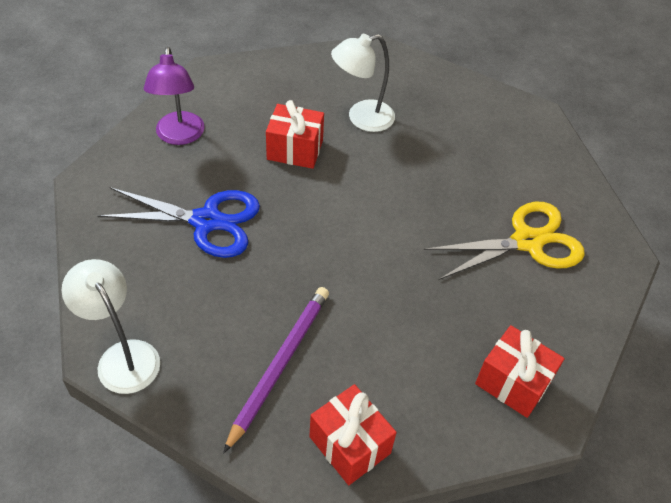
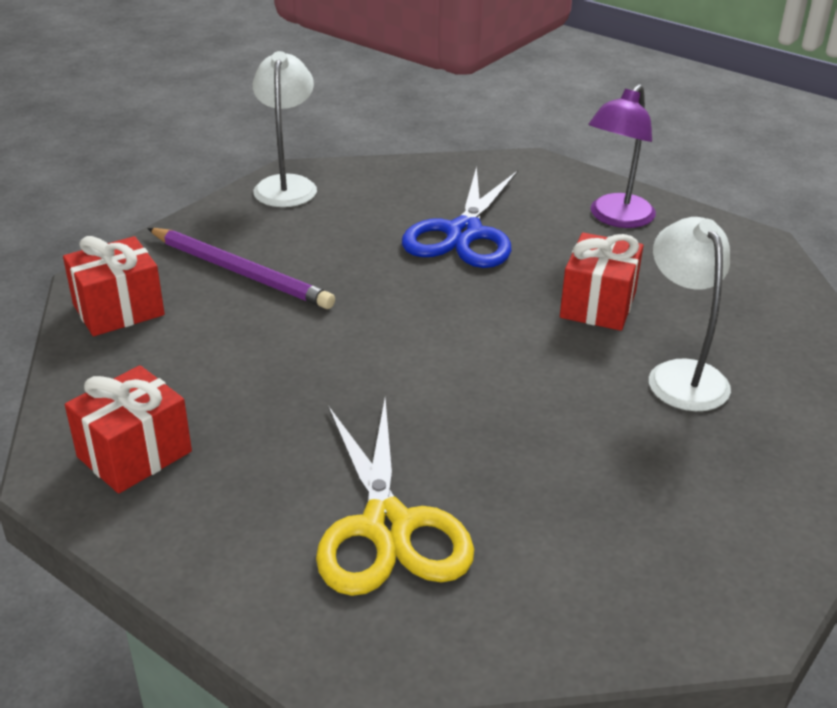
camera: 100 degrees right, 15 degrees down
white lamp [62,259,160,394] -> white lamp turned 60 degrees counterclockwise [253,51,317,207]
purple lamp [144,47,205,145] -> purple lamp turned 60 degrees counterclockwise [588,84,656,228]

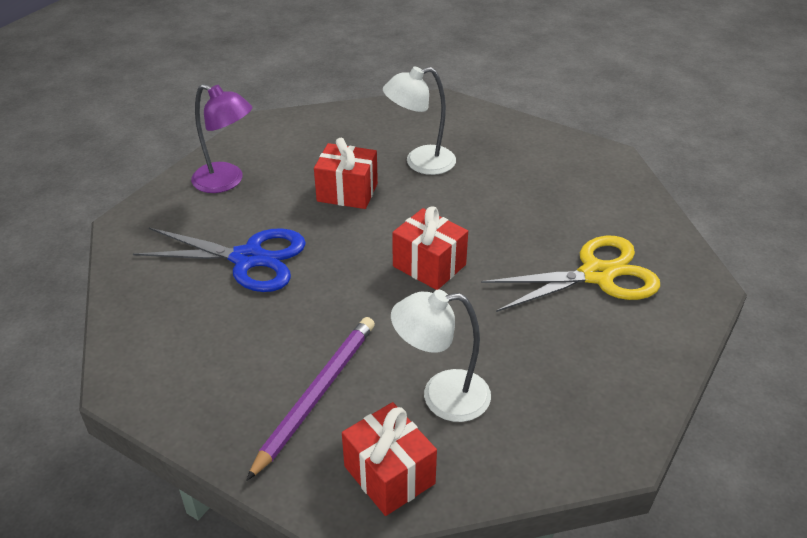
camera: 95 degrees left, 5 degrees up
red gift [65,365,192,494] -> red gift moved to [392,207,468,290]
white lamp [253,51,317,207] -> white lamp moved to [391,290,491,422]

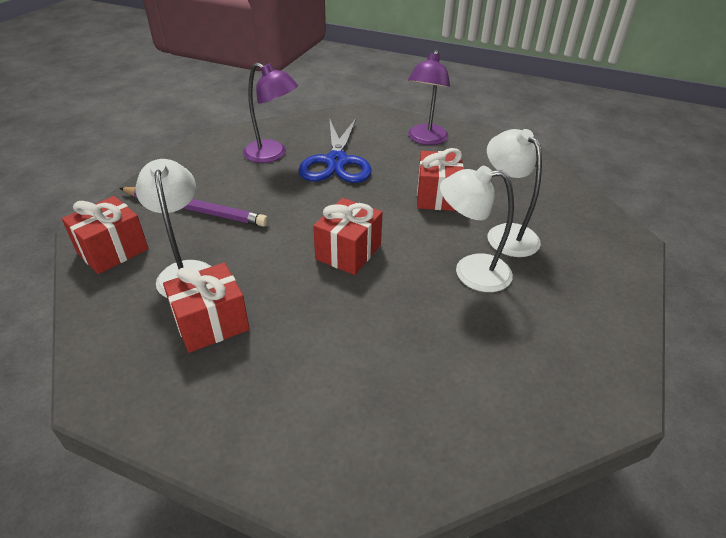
camera: 80 degrees right, 0 degrees up
yellow scissors [481,236,660,312] -> none
none -> red gift [163,263,250,353]
none -> purple lamp [243,63,298,163]
none -> white lamp [440,166,514,292]

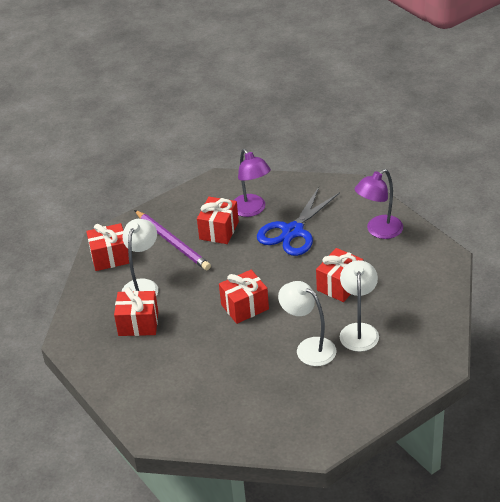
camera: 35 degrees right, 0 degrees up
none -> red gift [197,197,239,244]

